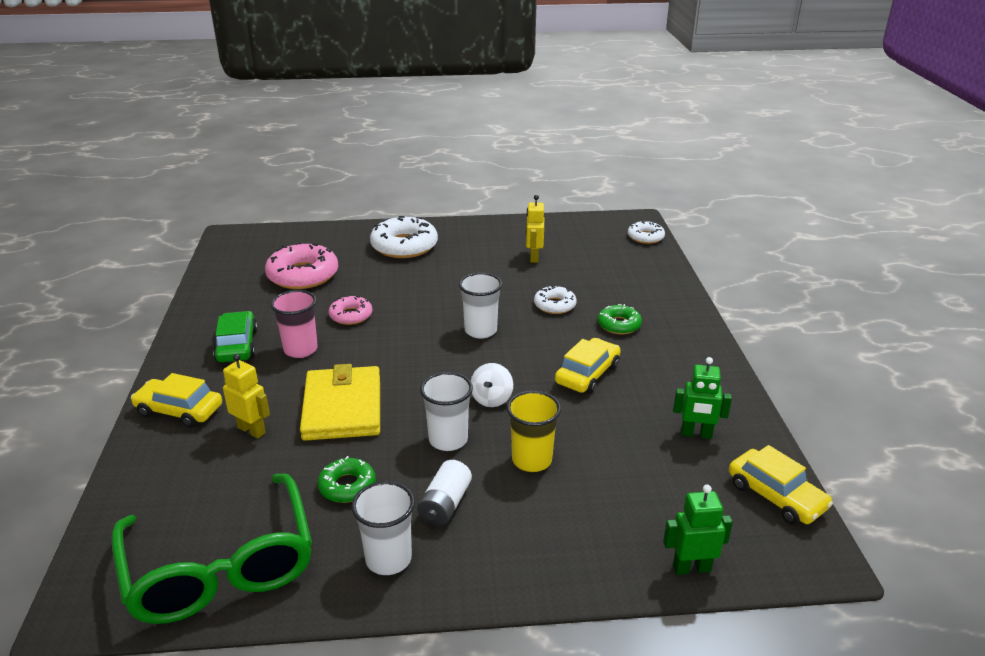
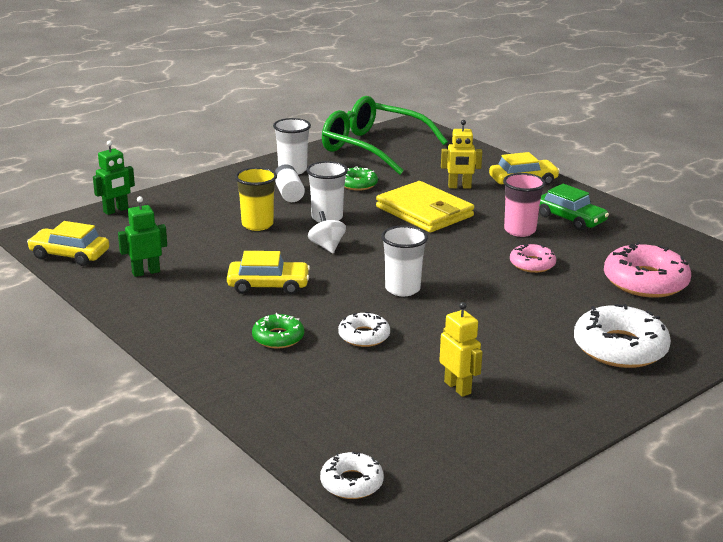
camera: 145 degrees right, 5 degrees down
yellow car [555,338,621,394] -> yellow car turned 90 degrees counterclockwise [227,251,310,294]

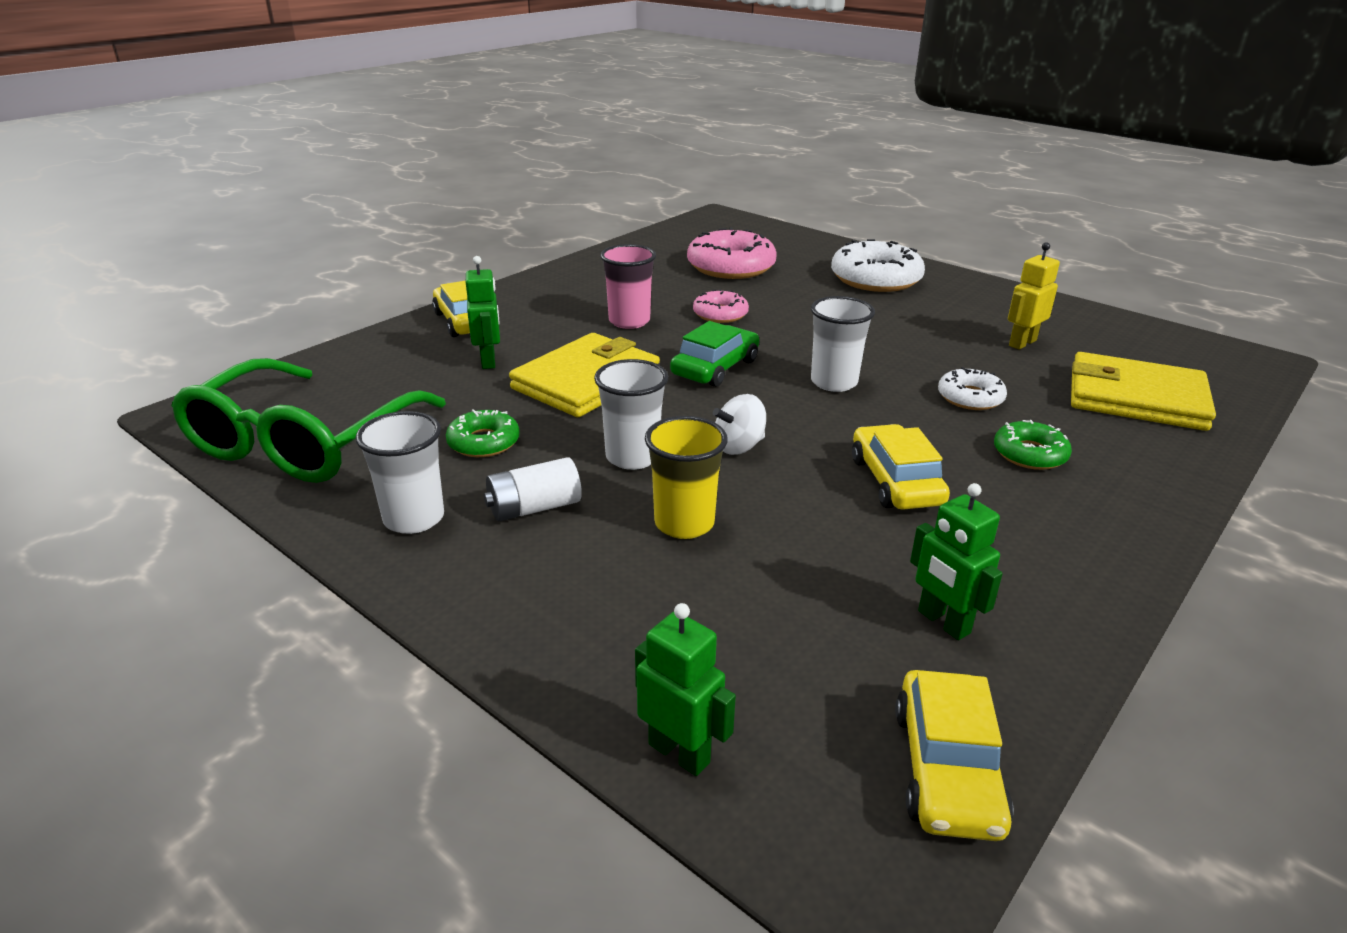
camera: 100 degrees left, 5 degrees up
white donut [320,452,384,499] -> none
yellow robot [441,120,482,189] -> green robot [466,256,500,369]
green car [539,184,609,231] -> green car moved to [670,321,759,387]
none -> yellow wallet [1071,352,1216,431]

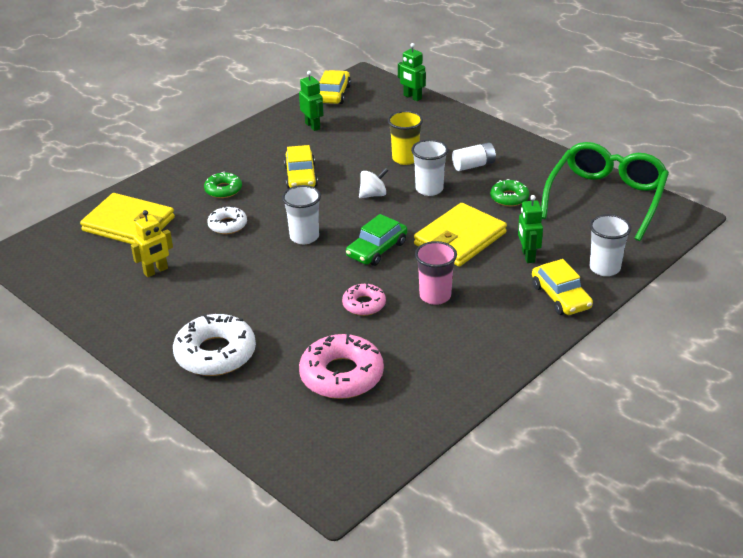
camera: 175 degrees left, 5 degrees up
white cup [355,411,444,534] -> white cup moved to [590,214,631,276]

